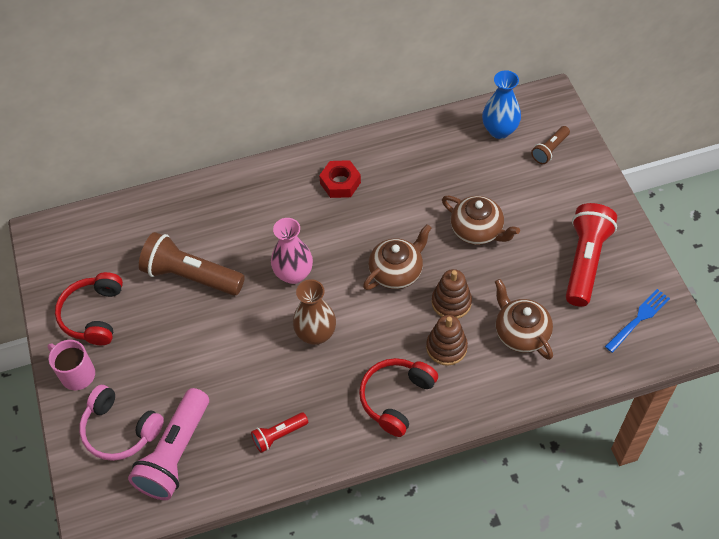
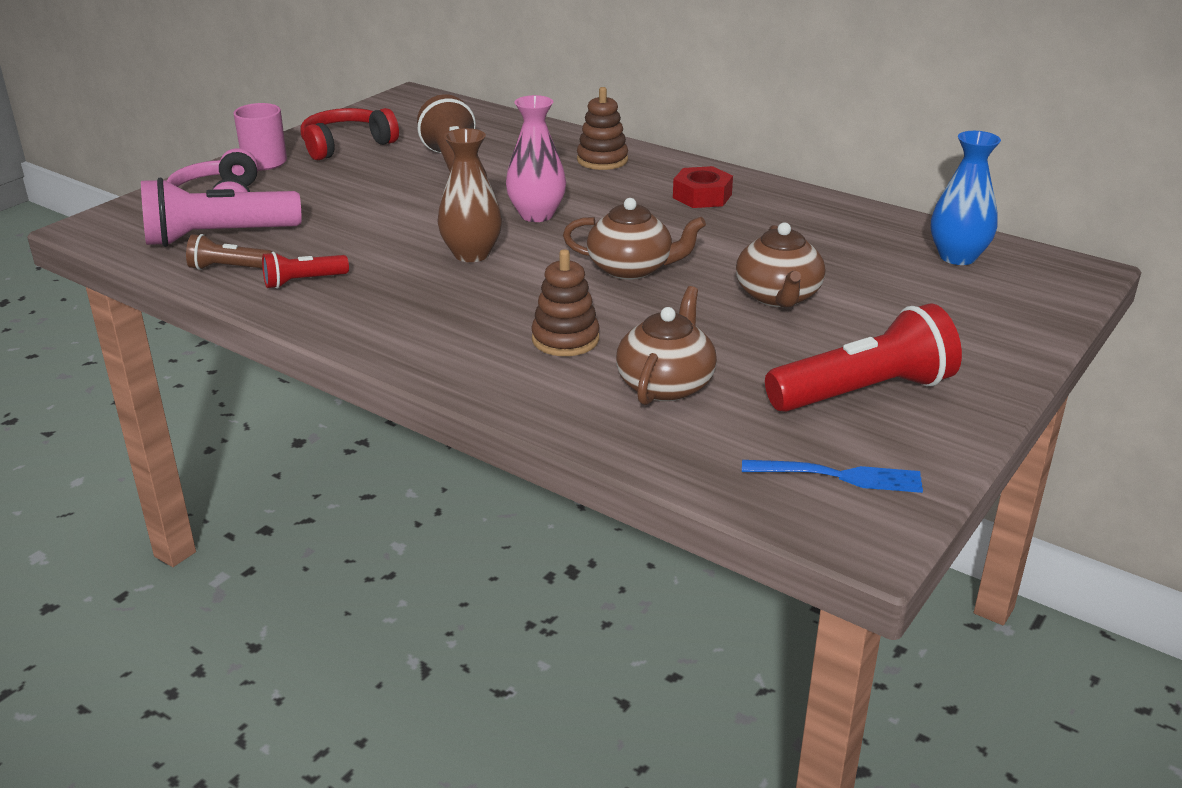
camera: 50 degrees right, 25 degrees down
red flashlight [251,412,308,453] -> red flashlight turned 45 degrees counterclockwise [262,252,349,289]
red headphones [359,358,438,437] -> none
brown stacking toy [432,269,472,319] -> brown stacking toy moved to [577,87,628,170]
brown flashlight [531,126,570,164] -> brown flashlight moved to [186,234,272,270]

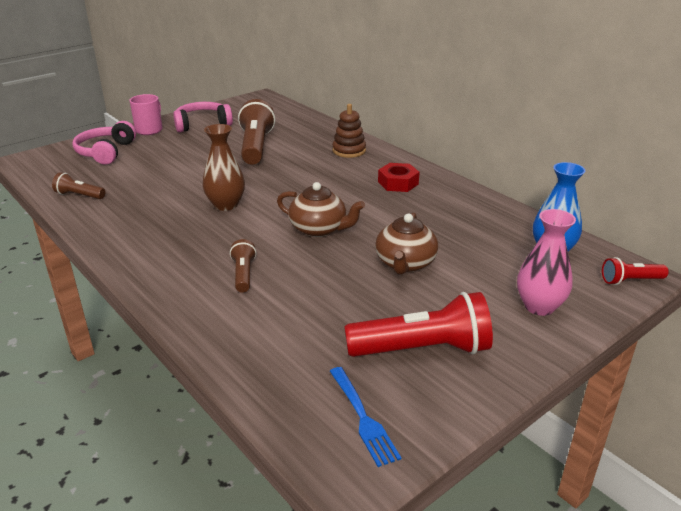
camera: 15 degrees right, 0 degrees up
pink flashlight [141,178,301,247] -> none
red flashlight [262,252,349,289] -> red flashlight moved to [602,257,669,285]
red headphones [301,108,399,160] -> pink headphones [173,102,233,132]
pink vase [506,95,566,222] -> pink vase moved to [517,209,576,316]
brown stacking toy [531,249,600,356] -> brown flashlight [230,239,256,293]
brown teapot [616,286,717,405] -> none
blue fork [742,460,923,493] -> blue fork turned 45 degrees clockwise [330,367,401,467]

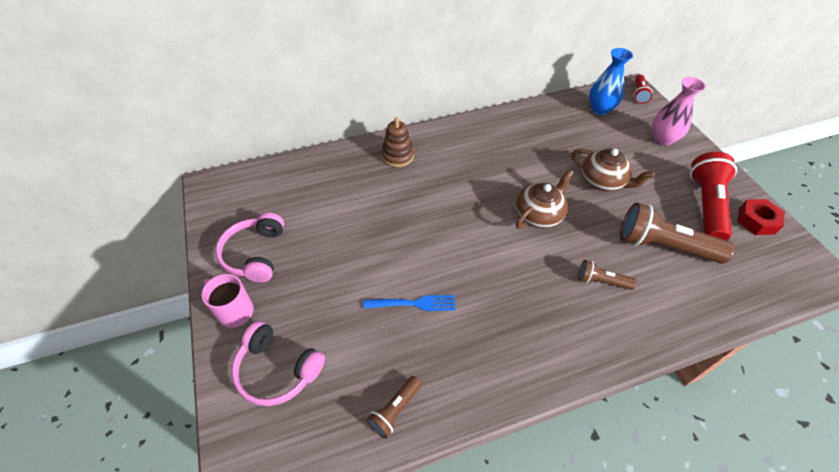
camera: 70 degrees left, 20 degrees up
brown vase [203,124,245,211] -> none
brown flashlight [238,99,275,165] -> brown flashlight moved to [620,202,735,264]
blue fork [330,367,401,467] -> blue fork moved to [363,295,456,311]
red nut [378,163,420,192] -> red nut moved to [737,199,785,235]

